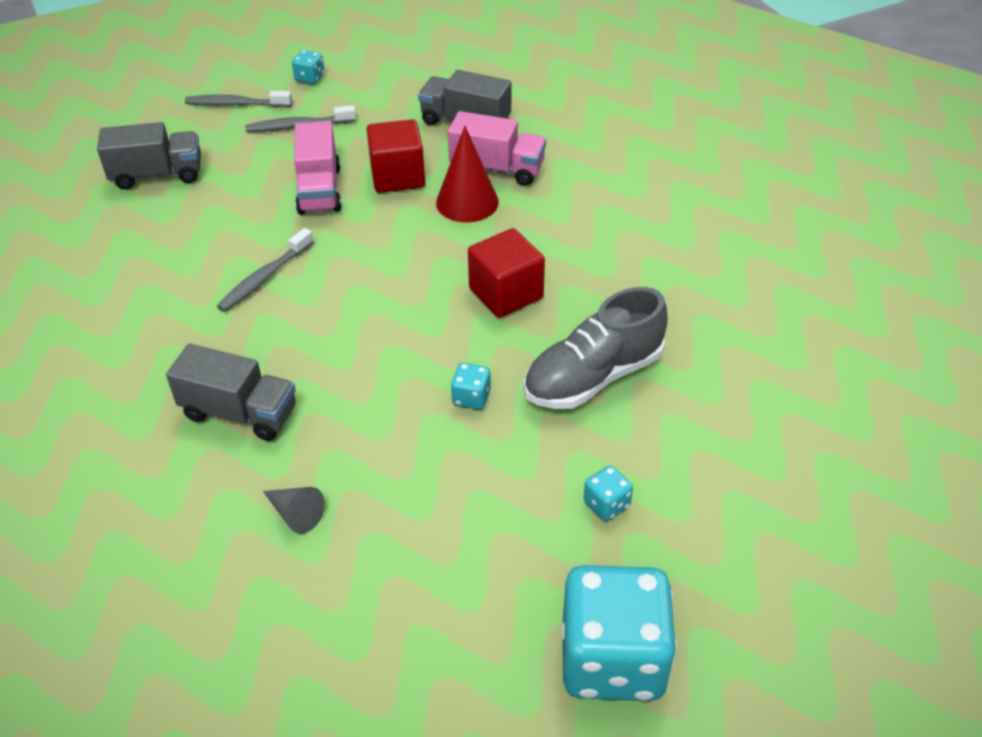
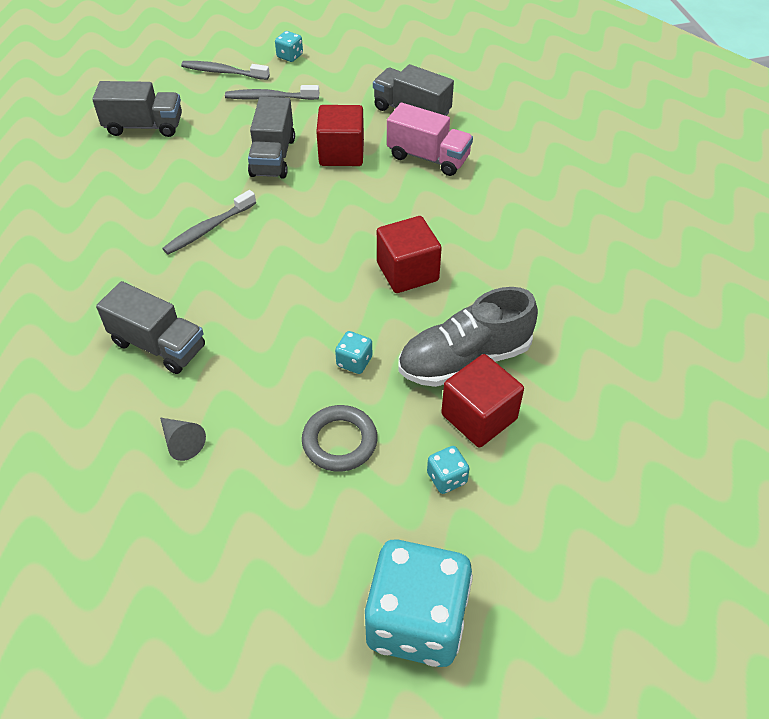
camera: 10 degrees right, 5 degrees up
pink truck [294,121,342,215] -> grey truck [248,97,295,178]
red cone [436,126,499,222] -> none
none -> grey ring [302,405,378,472]
none -> red cube [441,354,524,448]

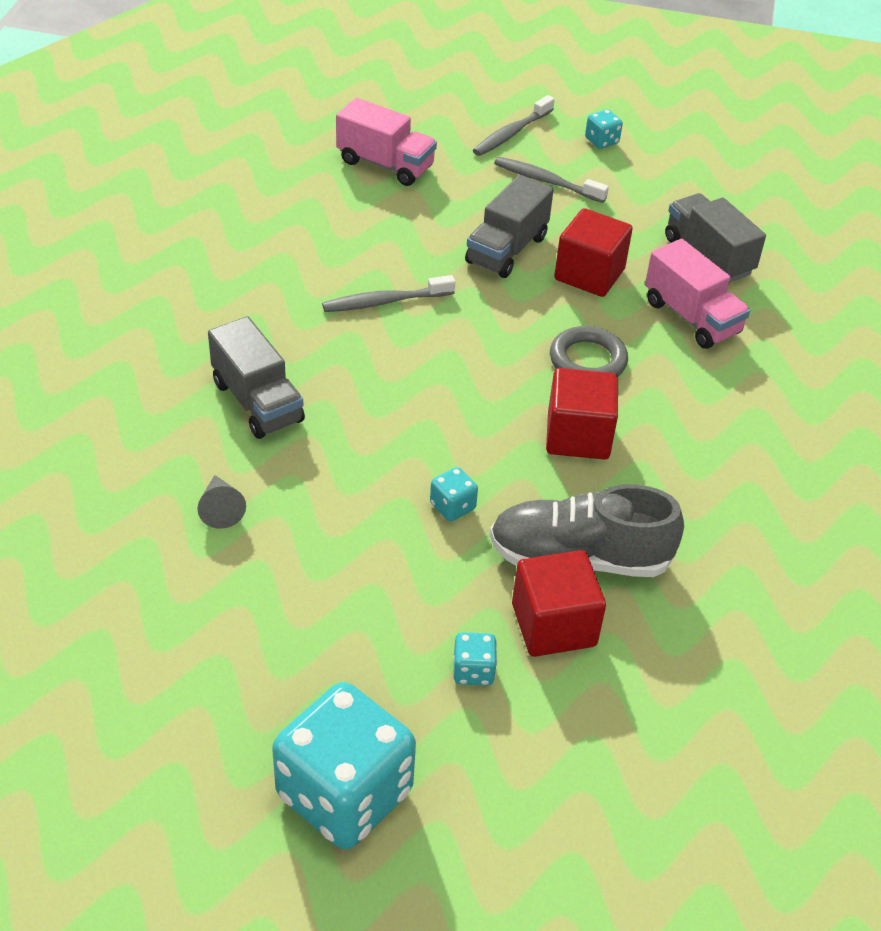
camera: 25 degrees right, 5 degrees down
grey truck [92,81,182,137] -> pink truck [336,98,437,186]
grey toothbrush [181,61,270,80] -> grey toothbrush turned 90 degrees counterclockwise [473,95,555,156]
grey ring [302,405,378,472] -> grey ring moved to [550,326,628,377]

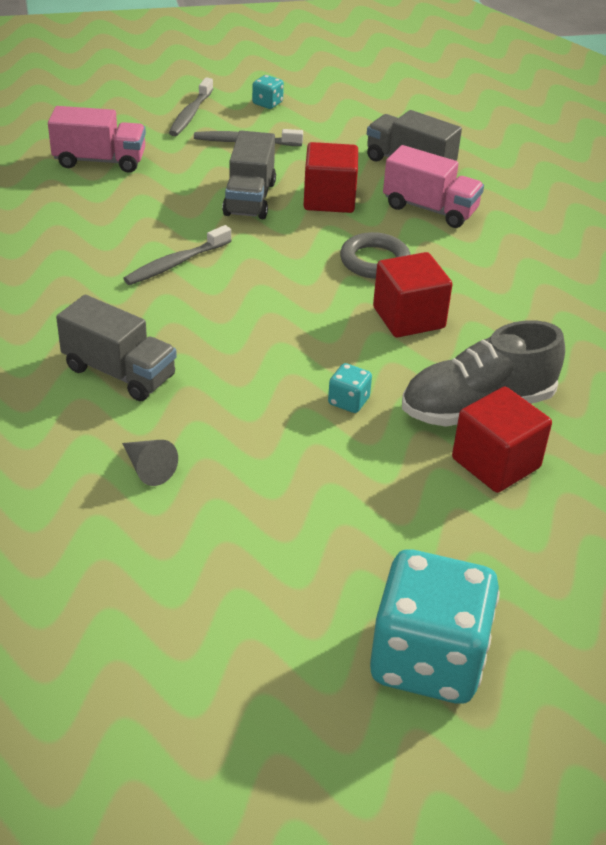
camera: 25 degrees left, 5 degrees down
turquoise dice [454,632,497,686] -> none

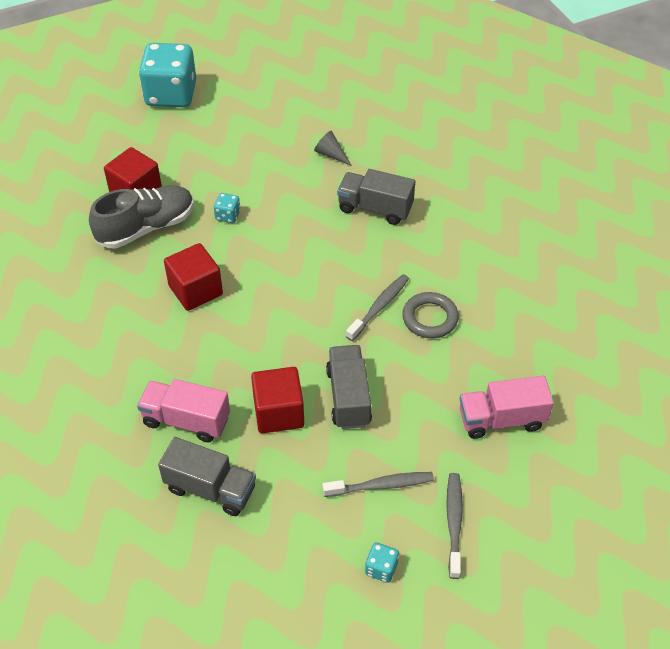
camera: 170 degrees right, 10 degrees up
grey ring [340,232,411,279] -> grey ring moved to [402,292,459,338]

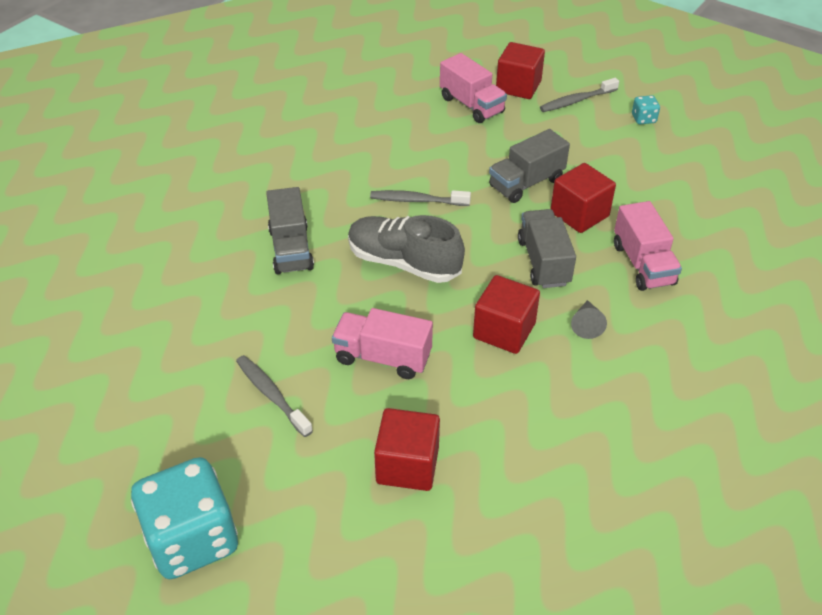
camera: 120 degrees left, 5 degrees down
grey shoe [89,185,194,248] -> grey shoe moved to [348,215,465,283]
grey truck [158,437,256,516] -> grey truck moved to [518,209,576,288]
turquoise dice [214,193,241,223] -> pink truck [332,308,433,379]
grey cone [314,131,352,166] -> grey cone moved to [571,300,607,339]
grey toothbrush [322,472,434,497] -> grey toothbrush moved to [236,355,313,437]
grey ring [402,292,459,338] -> none
none -> red cube [496,42,545,99]

